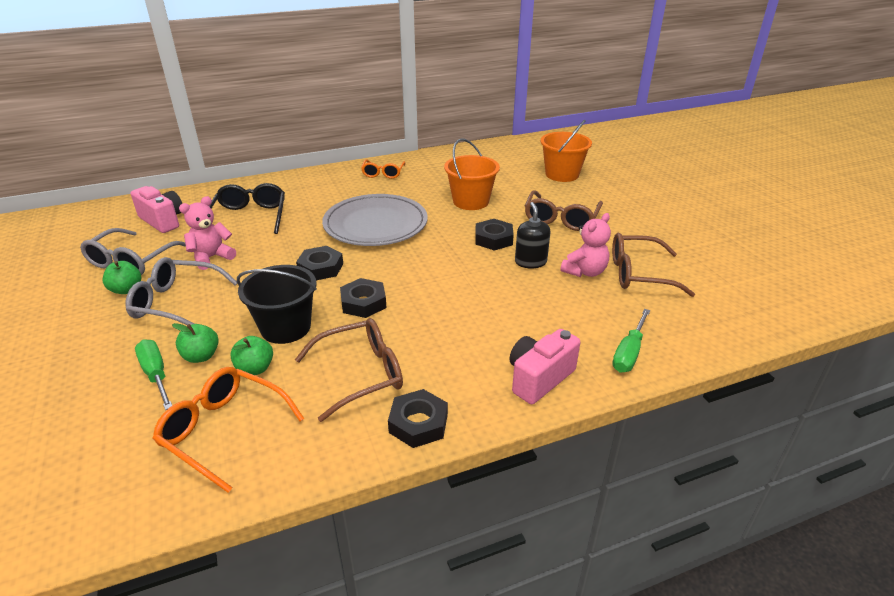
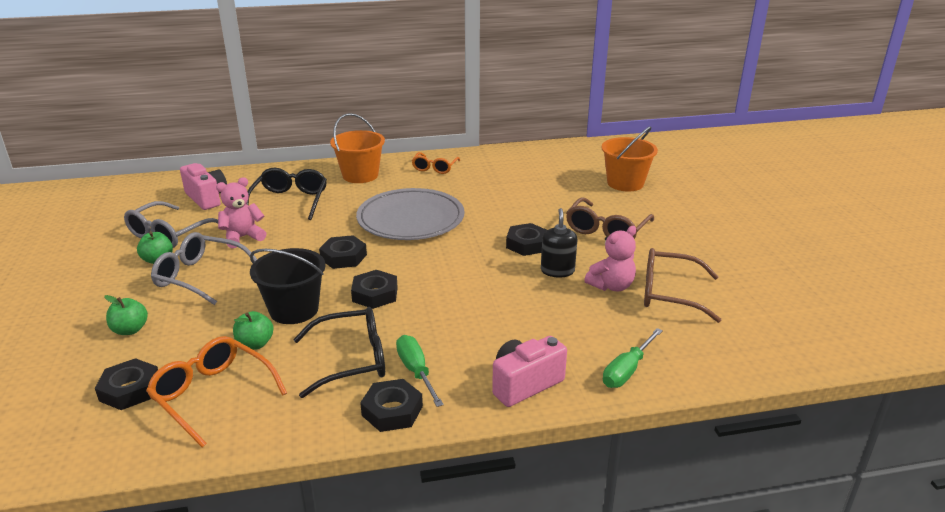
camera: 10 degrees right, 5 degrees down
green screwdriver [135,339,172,410] -> green screwdriver moved to [396,335,444,407]
green apple [172,323,219,363] -> green apple moved to [104,295,148,335]
brown glasses [295,318,403,422] -> black glasses [293,307,385,398]
orange bucket [444,138,500,210] -> orange bucket moved to [330,113,385,183]
none -> black nut [95,358,158,410]

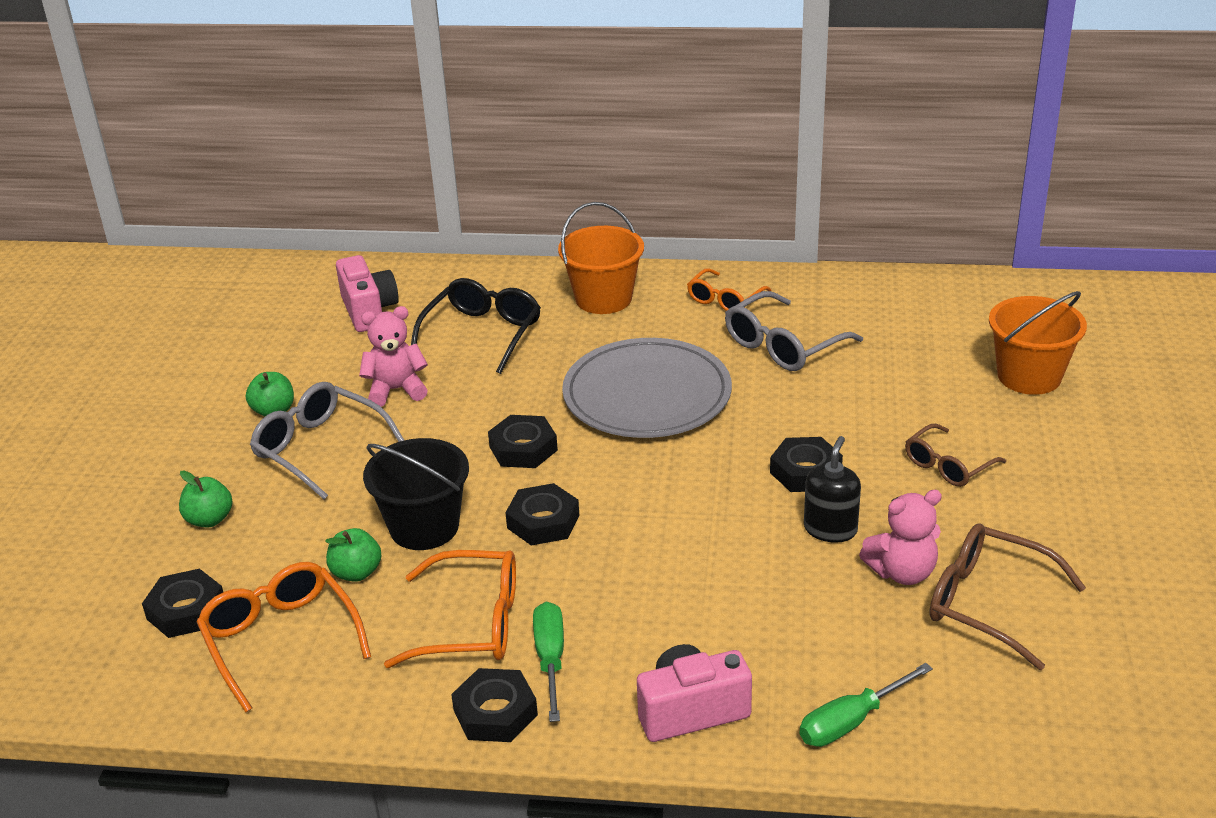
camera: 20 degrees right, 5 degrees up
grey glasses [124,201,218,248] -> grey glasses moved to [725,291,863,371]
black glasses [293,307,385,398] -> orange glasses [384,550,516,668]
brown glasses [566,197,654,239] -> brown glasses [905,424,1006,487], size x0.65

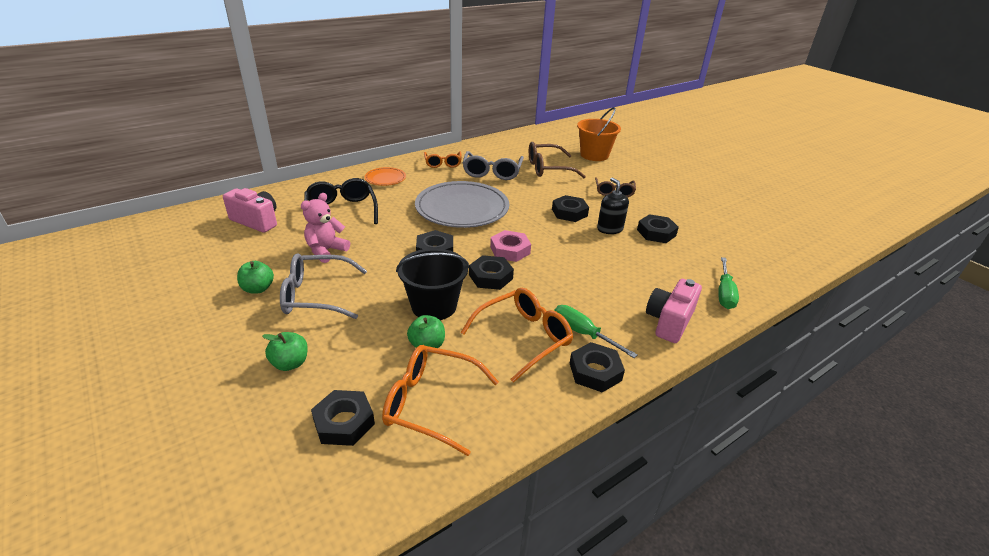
camera: 45 degrees left, 0 degrees up
orange bucket [558,202,644,314] -> orange plate [365,167,406,186]
pink teddy bear [859,490,942,585] -> black nut [637,214,679,243]
brown glasses [930,523,1086,670] -> brown glasses moved to [529,142,586,178]
none -> pink nut [490,230,531,262]

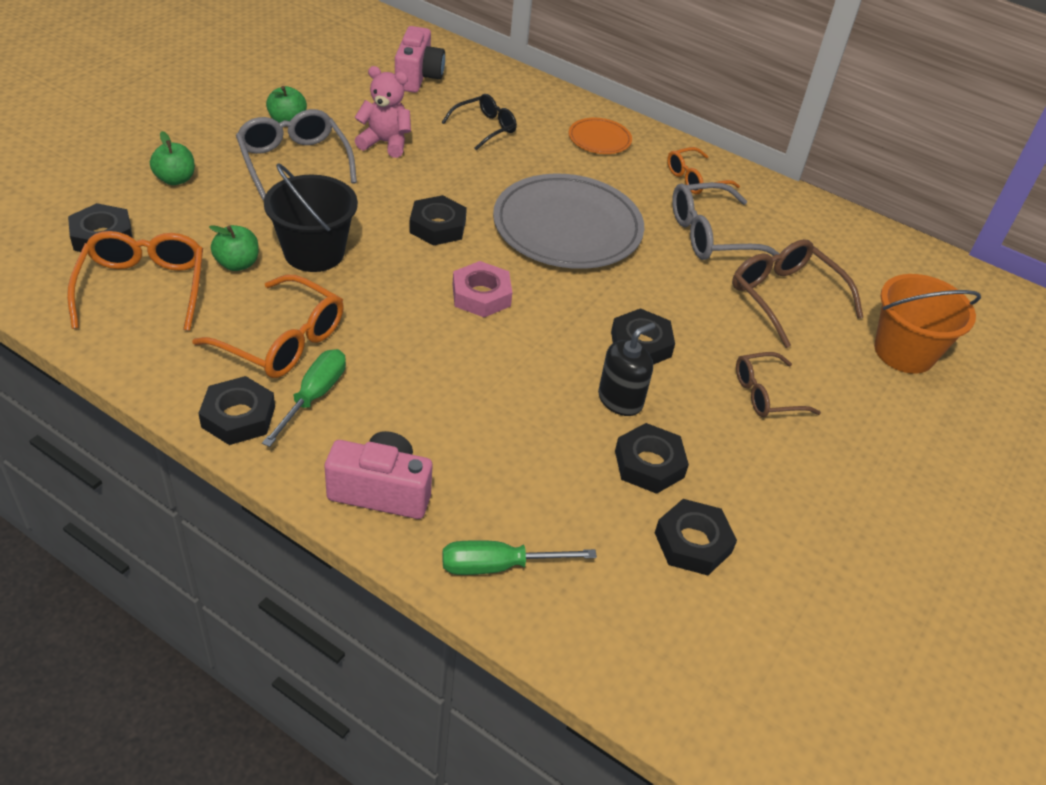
camera: 65 degrees right, 10 degrees up
black glasses [304,178,378,224] -> black glasses [442,94,517,150], size x0.65
black nut [469,255,514,290] -> black nut moved to [655,499,737,575]

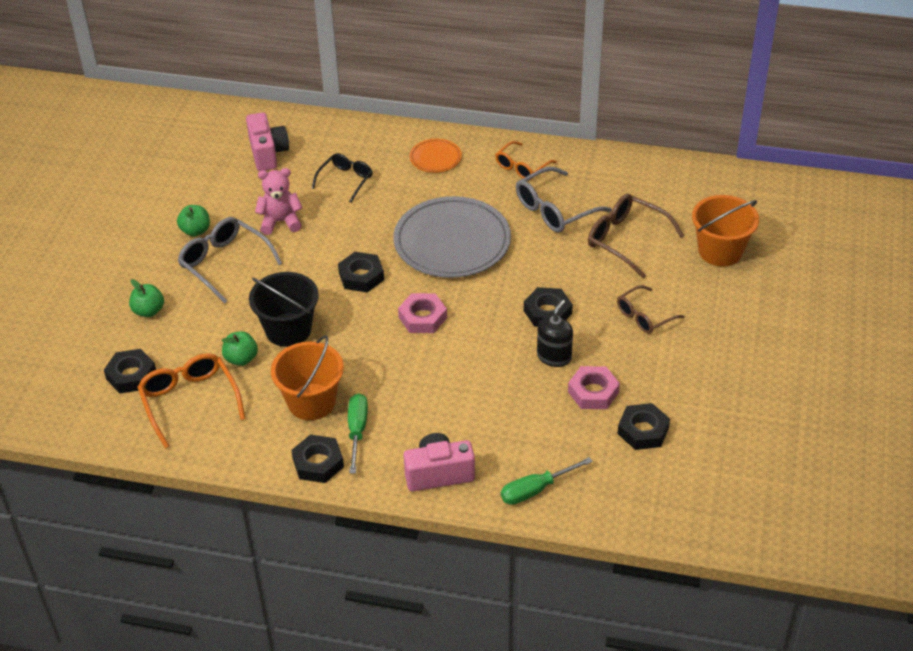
camera: 15 degrees left, 0 degrees up
orange glasses [192,275,344,378] -> orange bucket [271,335,344,420]
black nut [615,423,689,494] -> pink nut [568,366,620,409]

